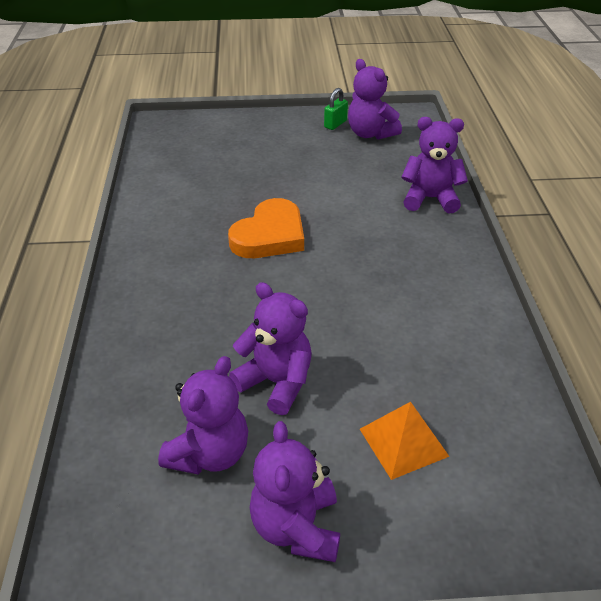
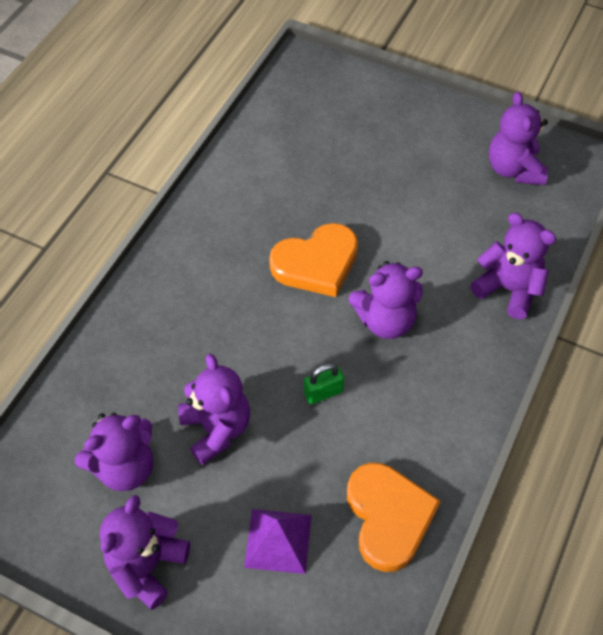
camera: 30 degrees right, 15 degrees up
green padlock [324,88,348,130] -> green padlock moved to [304,363,344,404]
orange pyramid [360,402,450,480] -> purple pyramid [244,509,312,574]
none -> orange heart [347,463,441,572]
none -> purple teddy bear [349,261,423,339]

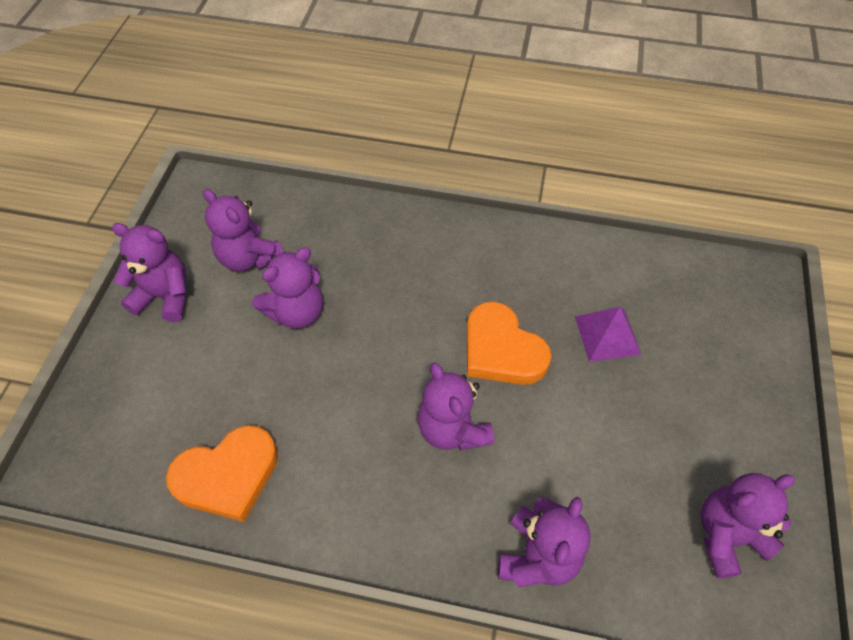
camera: 75 degrees right, 0 degrees up
purple pyramid [244,509,312,574] -> purple pyramid moved to [575,307,641,362]
green padlock [304,363,344,404] -> none

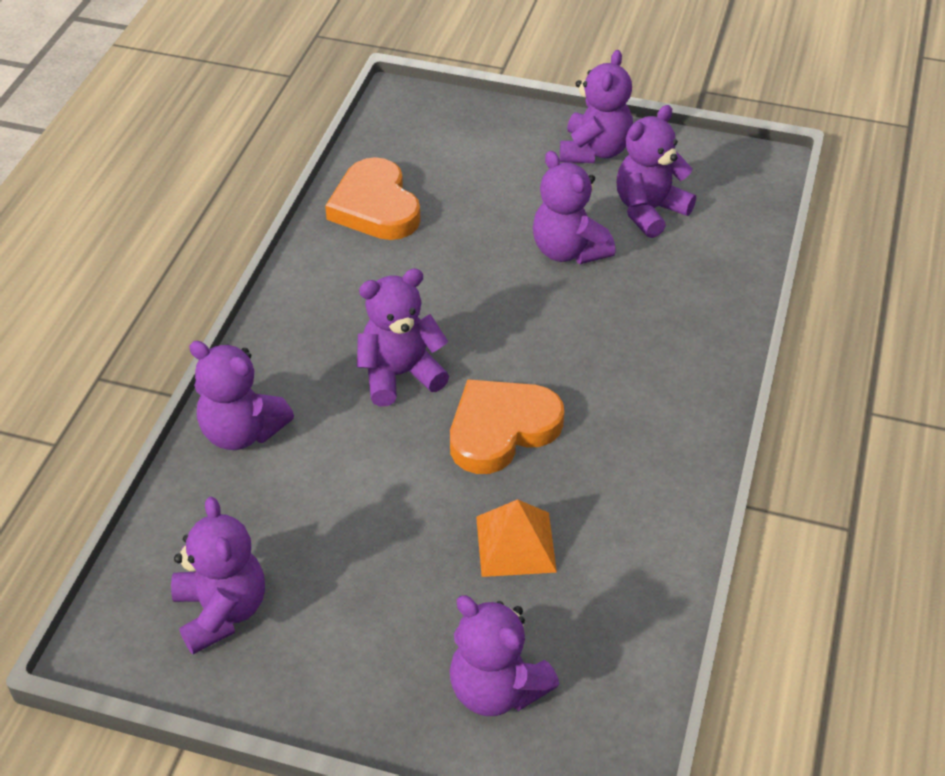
camera: 95 degrees right, 10 degrees down
purple pyramid [575,307,641,362] -> orange pyramid [476,499,557,577]
none -> purple teddy bear [450,595,559,716]

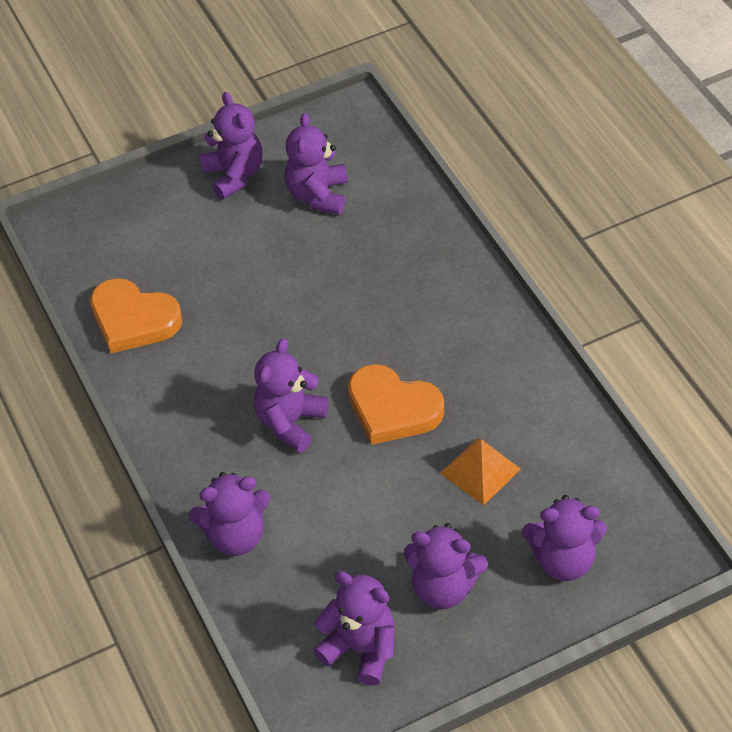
camera: 40 degrees left, 5 degrees up
orange heart [450,379,564,474] -> orange heart turned 75 degrees counterclockwise [348,364,444,445]
purple teddy bear [533,151,616,264] -> purple teddy bear moved to [404,523,488,609]

